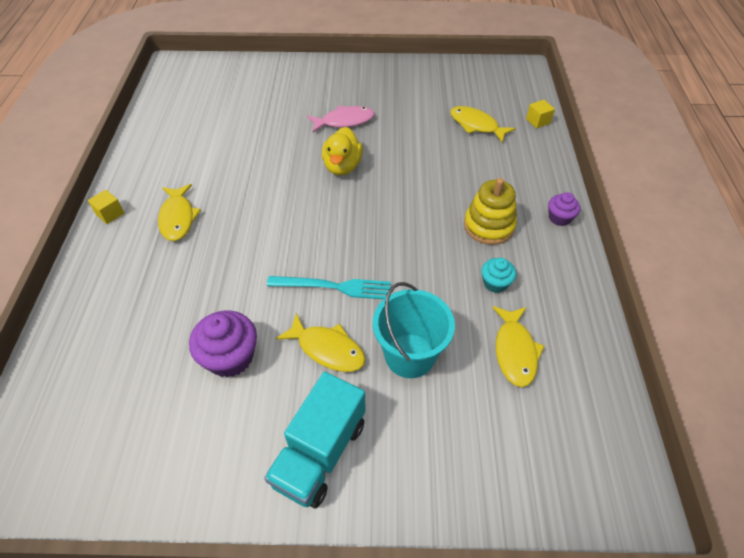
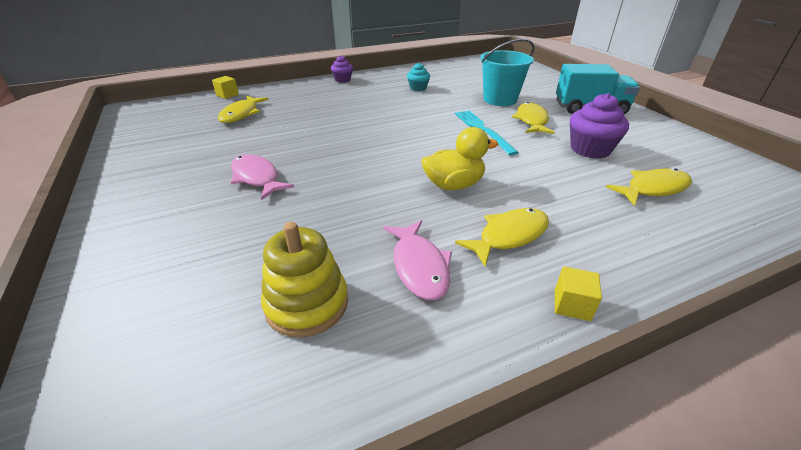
camera: 115 degrees left, 15 degrees down
yellow duck [322,127,363,175] -> yellow duck moved to [421,127,498,190]
yellow stacking toy [464,178,517,245] -> yellow stacking toy moved to [261,222,348,337]
yellow fish [492,306,544,387] -> yellow fish moved to [606,169,692,206]
none -> pink fish [383,220,452,300]

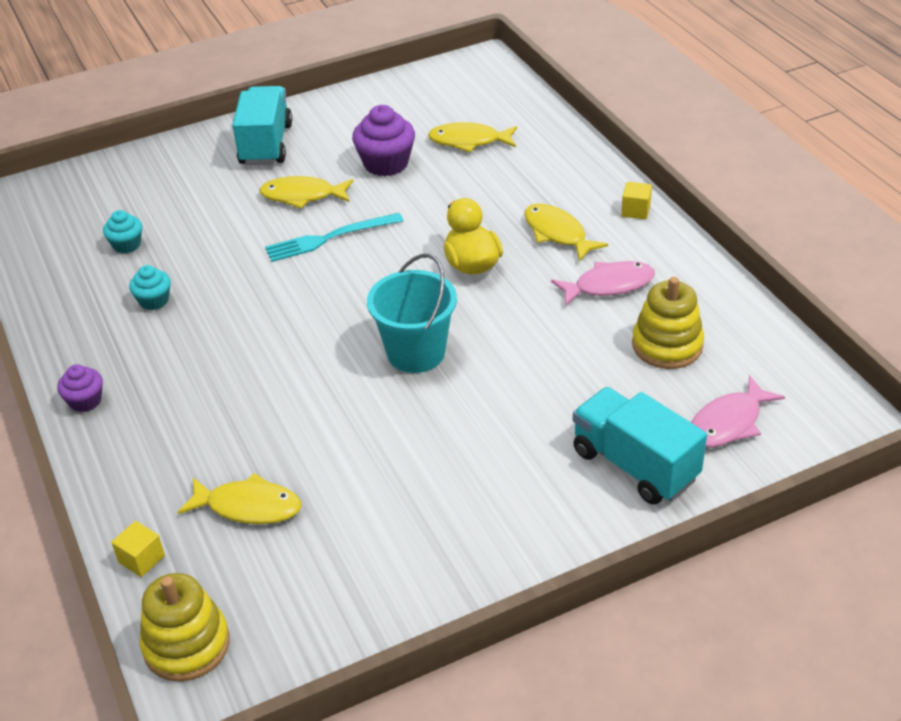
camera: 90 degrees left, 5 degrees up
pink fish [231,154,294,200] -> pink fish moved to [691,375,785,448]
turquoise bucket [480,39,535,106] -> turquoise bucket moved to [367,254,457,373]
yellow fish [606,169,692,206] -> yellow fish turned 60 degrees counterclockwise [428,122,517,152]
none -> turquoise cupcake [103,210,142,253]
none -> yellow stacking toy [140,573,230,682]
none -> turquoise truck [573,387,707,505]

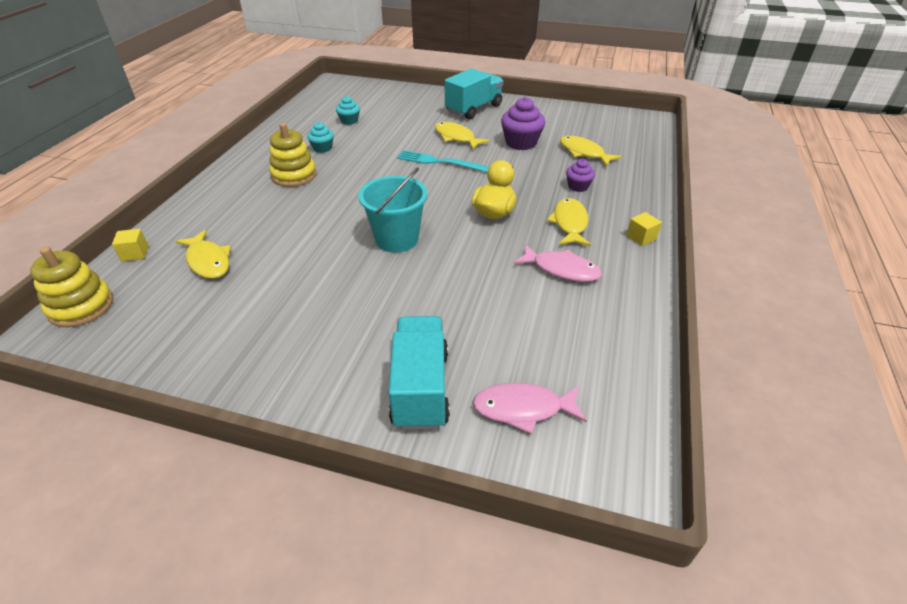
camera: 40 degrees right, 0 degrees up
purple cupcake [57,364,103,412] -> purple cupcake moved to [566,159,595,192]
yellow stacking toy [632,277,704,369] -> yellow stacking toy moved to [269,123,317,187]

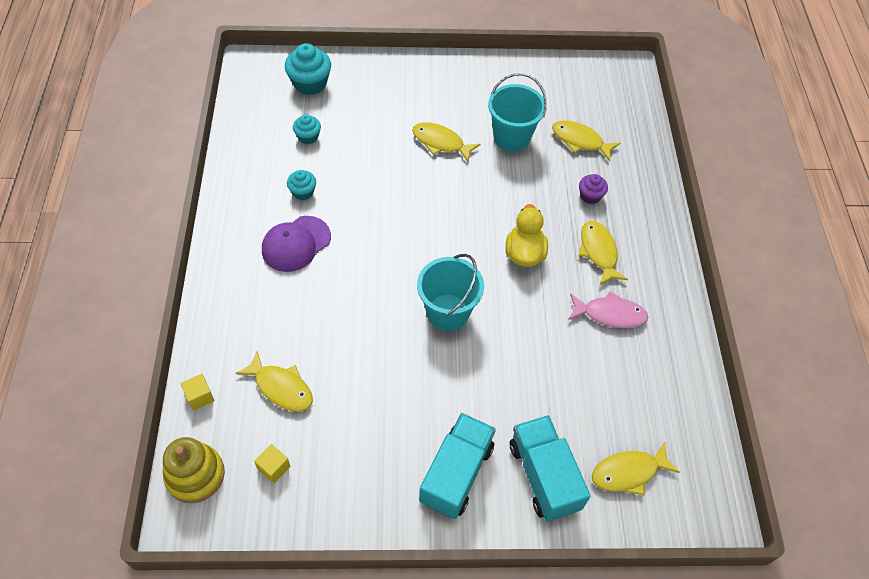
camera: 20 degrees left, 15 degrees up
yellow stacking toy [269,123,317,187] -> purple cap [262,216,331,272]
turquoise fork [397,150,489,172] -> none
turquoise truck [445,68,503,119] -> turquoise truck moved to [419,413,496,519]
pink fish [473,383,587,434] -> yellow fish [592,442,680,495]
purple cupcake [501,97,545,150] -> turquoise bucket [488,73,547,152]
yellow cube [626,212,662,246] -> yellow cube moved to [254,444,291,483]
none -> turquoise cupcake [285,43,331,95]

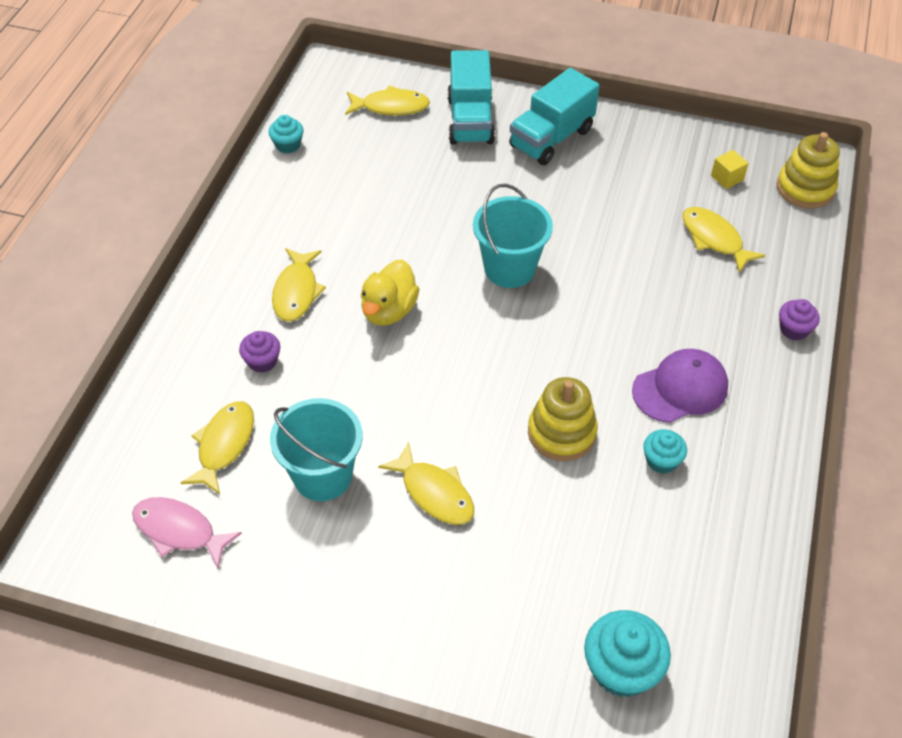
camera: 160 degrees left, 5 degrees down
yellow cube [180,374,214,411] -> none
turquoise cupcake [293,114,321,144] -> turquoise cupcake moved to [269,115,304,154]
yellow fish [552,120,620,161] -> yellow fish turned 120 degrees counterclockwise [181,402,254,494]
pink fish [569,291,648,328] -> pink fish moved to [132,497,242,568]
none -> yellow stacking toy [528,377,598,461]
none -> purple cupcake [779,299,820,341]

